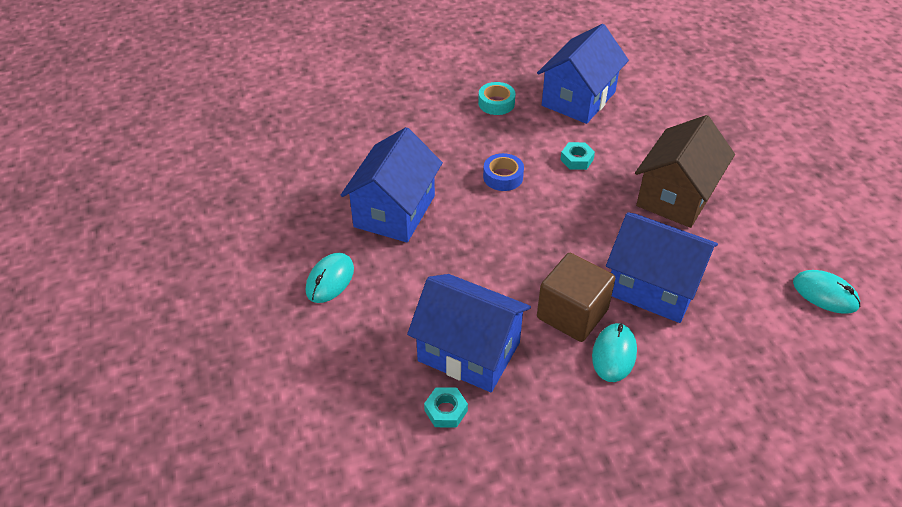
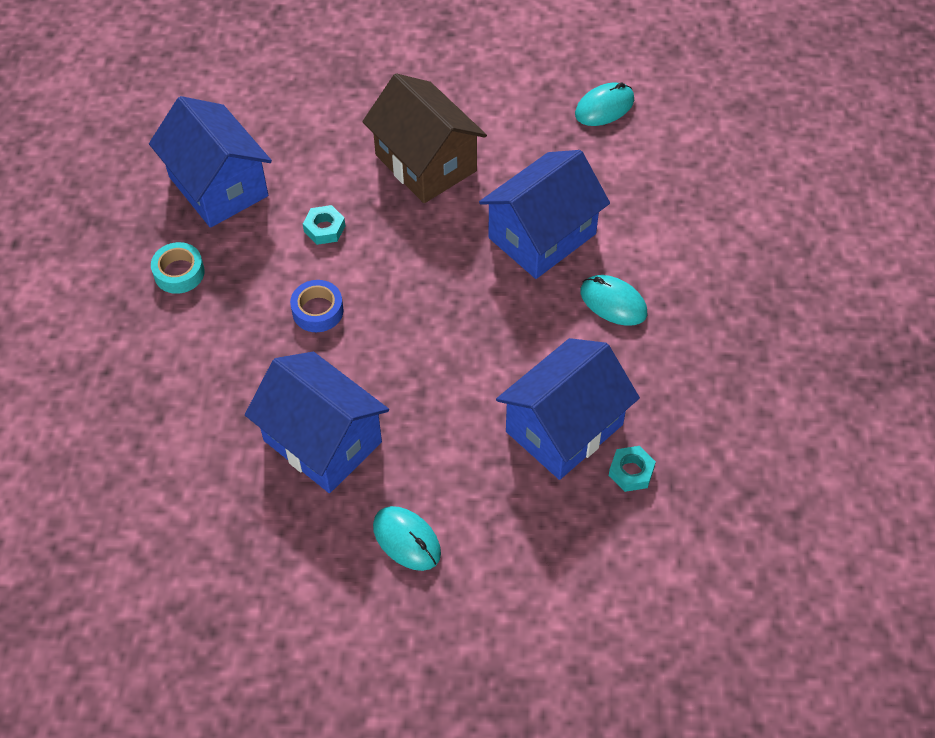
camera: 70 degrees left, 10 degrees up
brown cube [537,253,616,342] -> none

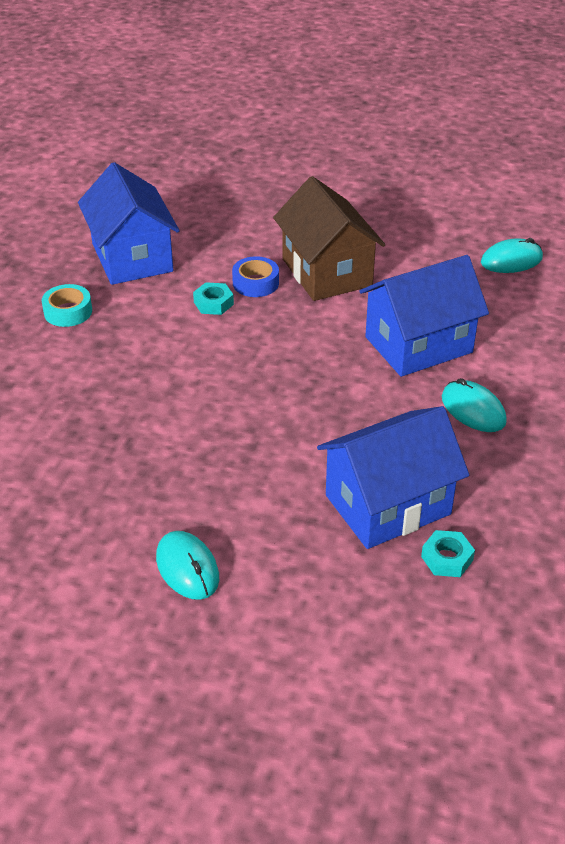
camera: 15 degrees right, 15 degrees down
blue house [245,352,389,493] -> none
blue tape [290,280,344,332] -> blue tape moved to [232,256,279,297]

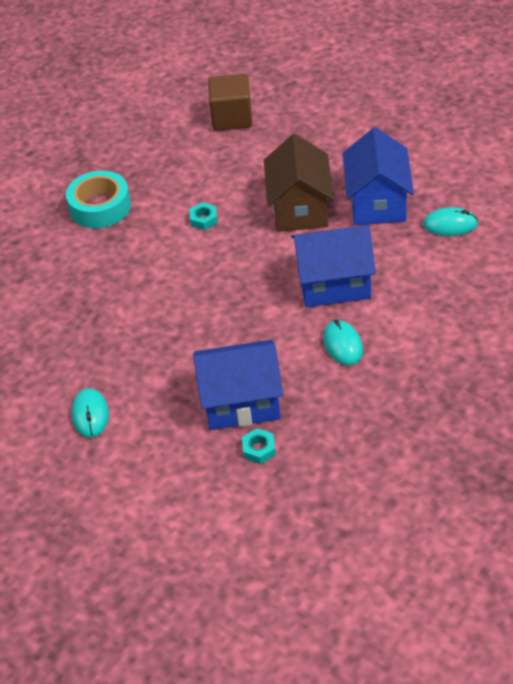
camera: 25 degrees right, 5 degrees up
turquoise tape [42,284,92,327] -> turquoise tape [66,171,131,229], size x1.73
blue house [78,162,180,285] -> blue house moved to [343,127,414,225]
blue tape [232,256,279,297] -> none
none -> brown cube [208,74,252,131]

